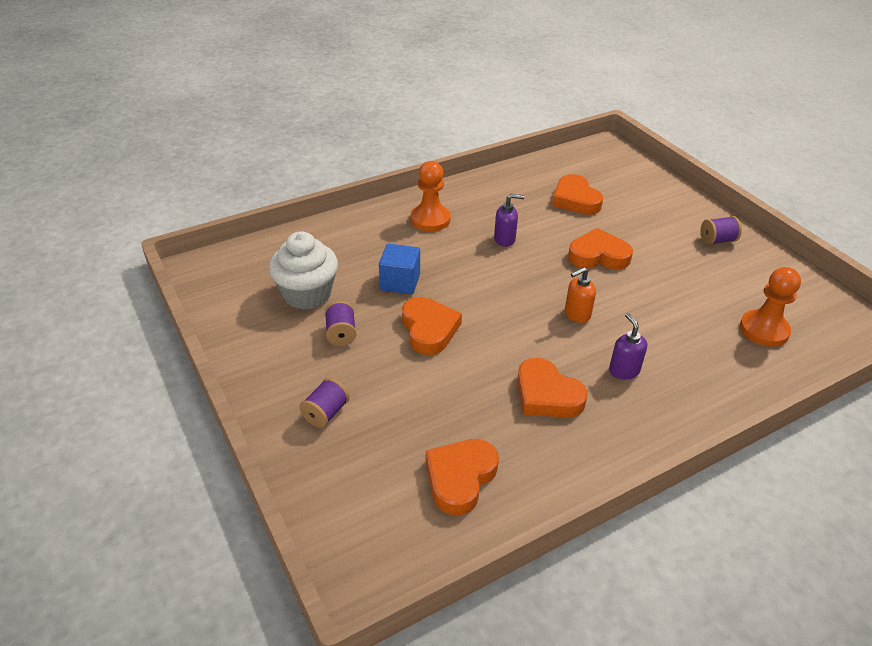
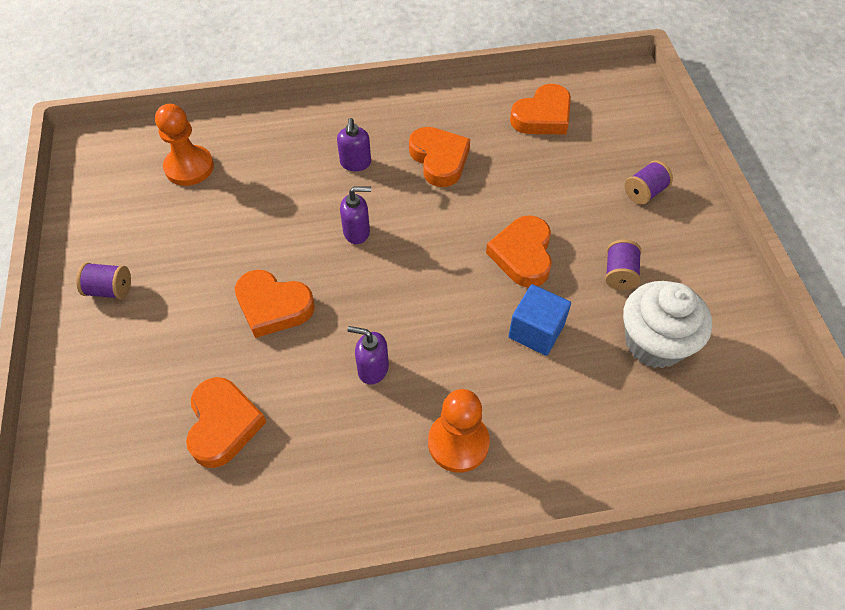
camera: 160 degrees left, 15 degrees up
orange soap dispenser [565,267,596,323] -> purple soap dispenser [340,186,371,244]

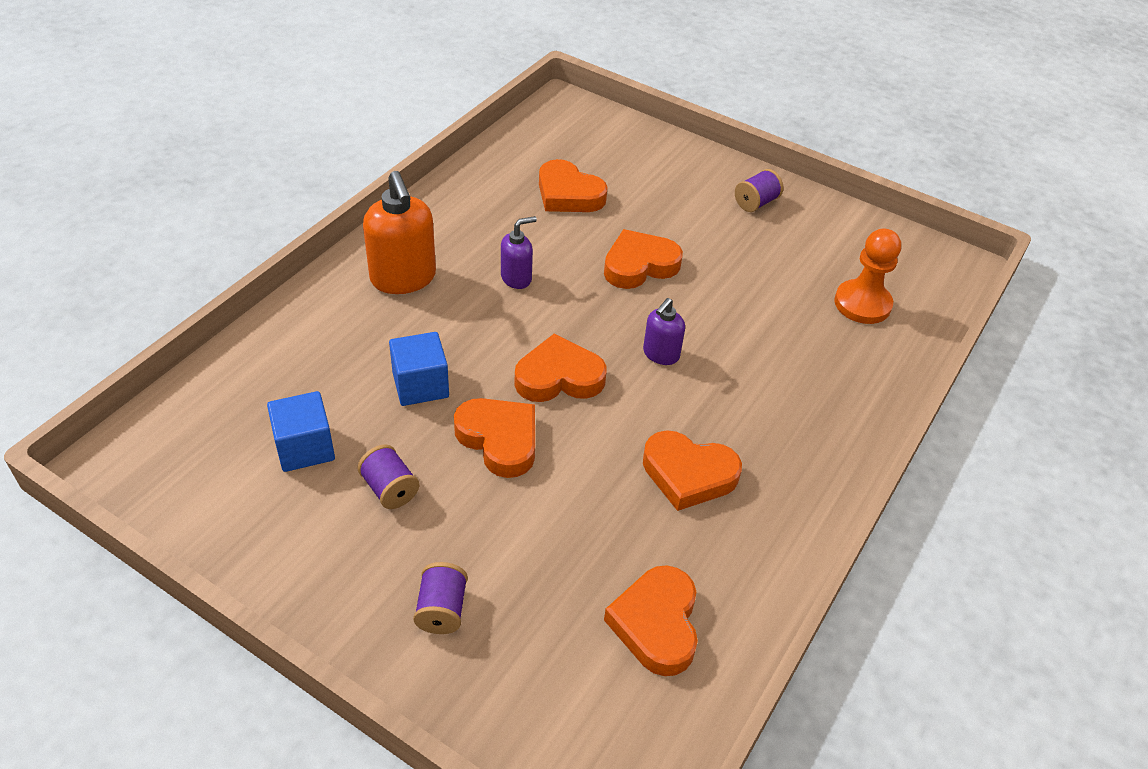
camera: 130 degrees right, 10 degrees down
purple soap dispenser [337,118,371,171] -> none
orange pawn [428,389,490,472] -> orange soap dispenser [363,171,436,294]
white cupcake [623,281,712,368] -> blue cube [267,391,335,472]
none -> orange heart [515,334,607,402]

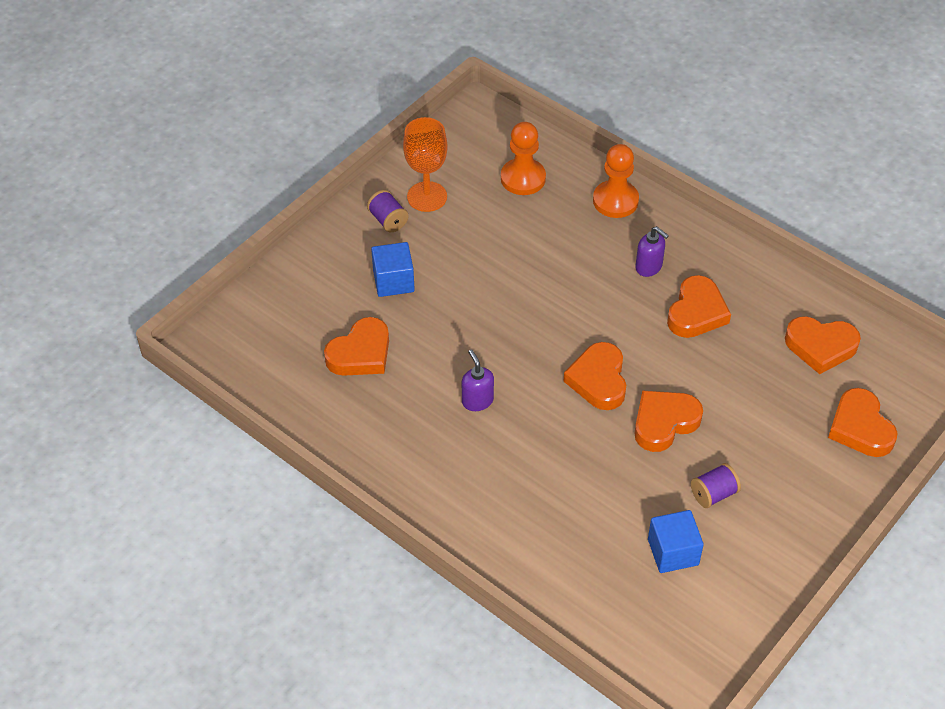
camera: 80 degrees left, 5 degrees up
orange soap dispenser [363,171,436,294] -> none
blue cube [389,332,449,406] -> blue cube moved to [371,242,415,297]
purple spool [413,562,468,634] -> none
orange heart [604,229,683,289] -> orange heart moved to [828,388,898,457]
purple soap dispenser [643,298,685,365] -> purple soap dispenser moved to [635,226,669,277]
none -> orange goblet [403,117,448,212]
none -> orange pawn [593,144,639,218]

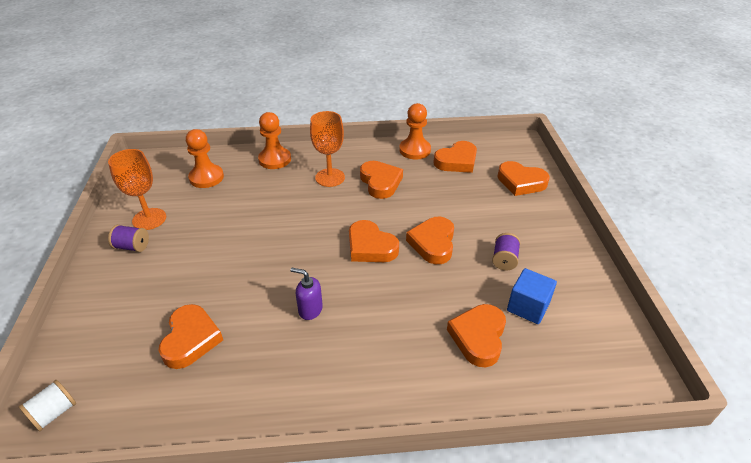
camera: 45 degrees left, 10 degrees down
blue cube [371,242,415,297] -> none
purple soap dispenser [635,226,669,277] -> orange goblet [310,111,345,187]
none -> white spool [18,380,76,431]
none -> orange pawn [399,103,431,159]
none -> orange heart [447,304,506,367]

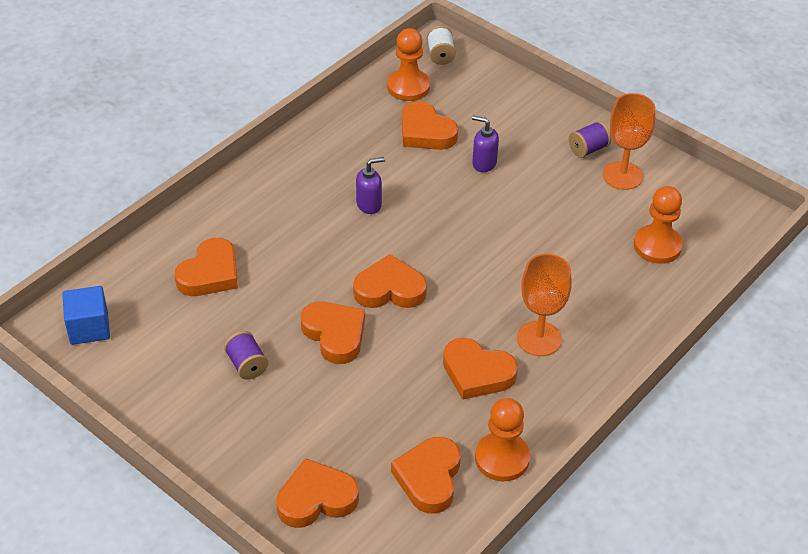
camera: 135 degrees right, 5 degrees up
orange pawn [258,112,291,169] -> orange pawn moved to [387,28,430,101]
orange heart [447,304,506,367] -> orange heart turned 60 degrees clockwise [175,238,238,296]
blue cube [507,268,557,324] -> blue cube moved to [62,286,110,345]
none -> purple soap dispenser [472,116,499,172]

